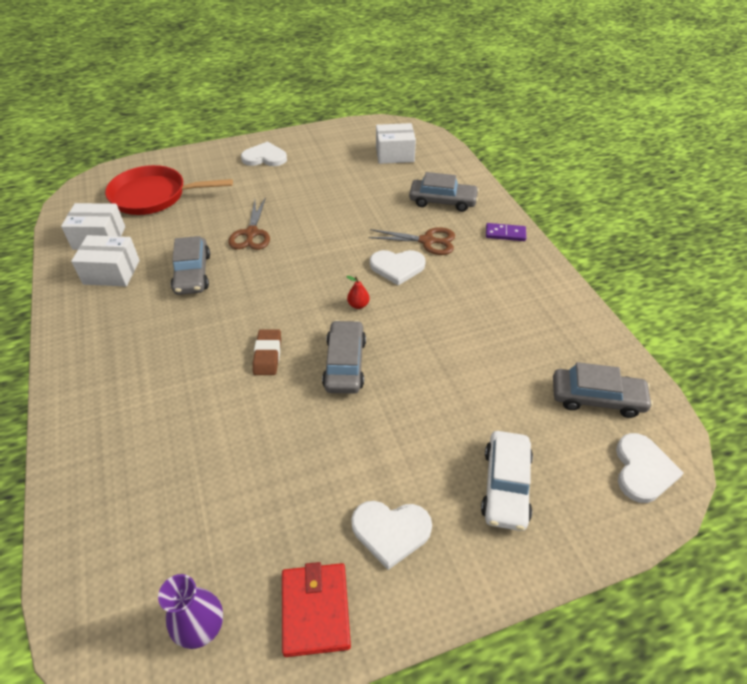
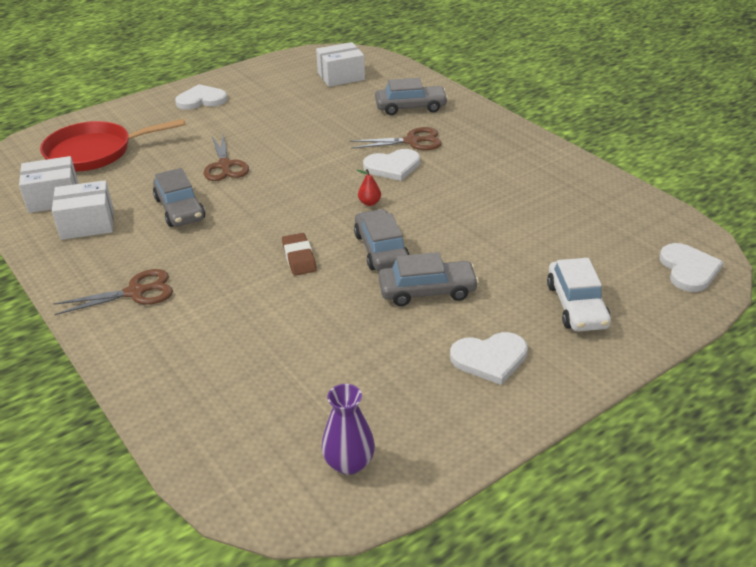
camera: 15 degrees left, 10 degrees down
red wallet [282,562,351,657] -> none
purple domino [486,223,526,241] -> none
grey car [553,362,653,418] -> grey car moved to [378,252,479,306]
none -> brown scissors [53,269,173,315]

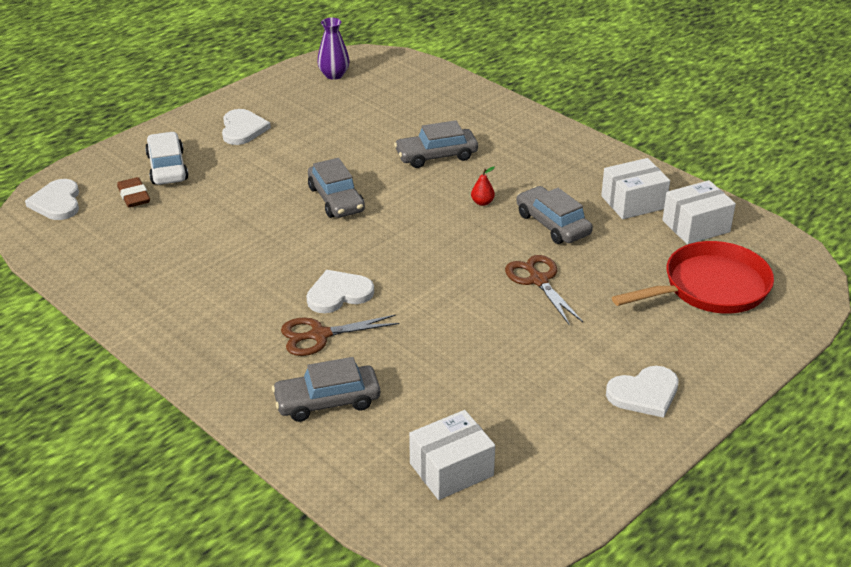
camera: 170 degrees right, 0 degrees up
brown scissors [53,269,173,315] -> none
brown eraser [282,233,317,276] -> brown eraser moved to [117,177,150,208]
red pear [357,169,381,206] -> red pear moved to [471,167,495,206]
grey car [378,252,479,306] -> grey car moved to [394,120,478,168]
white heart [450,332,528,385] -> white heart turned 105 degrees clockwise [222,109,271,145]

